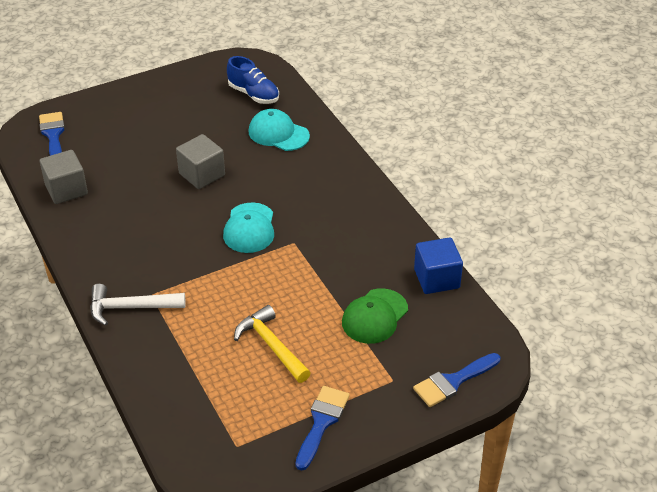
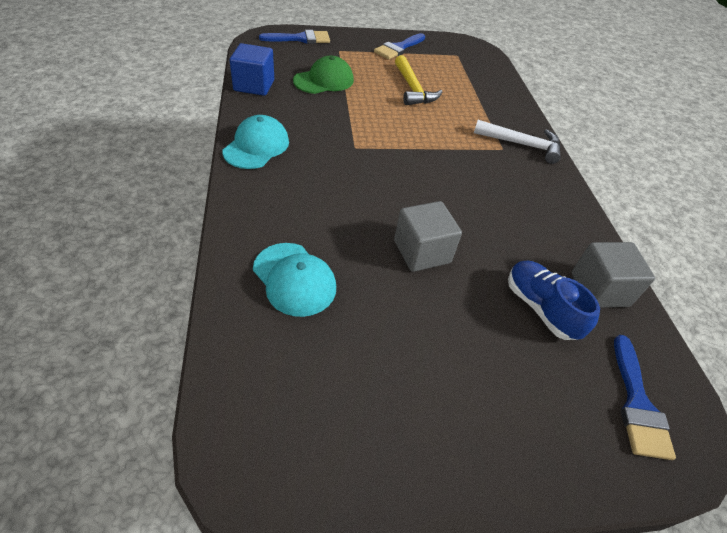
camera: 165 degrees left, 5 degrees up
turquoise cap [223,202,274,253] -> turquoise cap moved to [222,115,289,169]
blue shoe [227,56,279,104] -> blue shoe moved to [508,261,600,340]

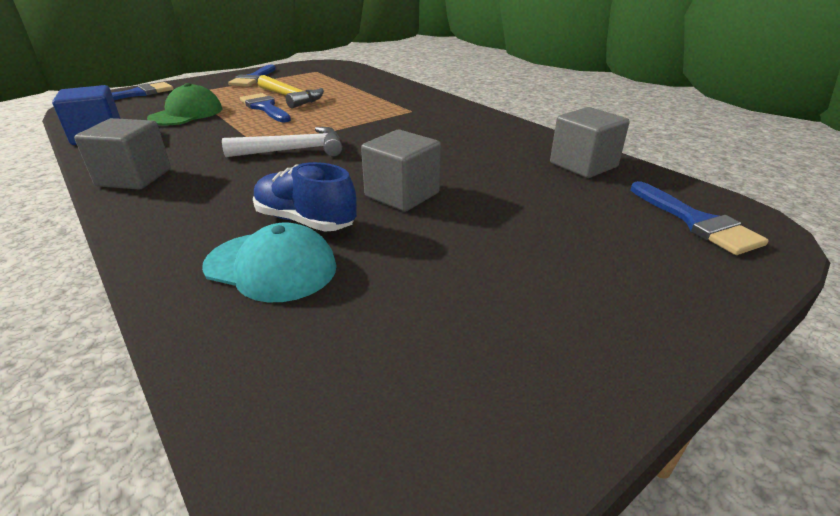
camera: 25 degrees left, 15 degrees down
turquoise cap [222,115,289,169] -> grey cube [74,118,171,190]
white hammer [474,120,561,164] -> white hammer moved to [222,127,343,157]
blue shoe [508,261,600,340] -> blue shoe moved to [253,162,357,231]
none -> blue brush [240,93,291,122]

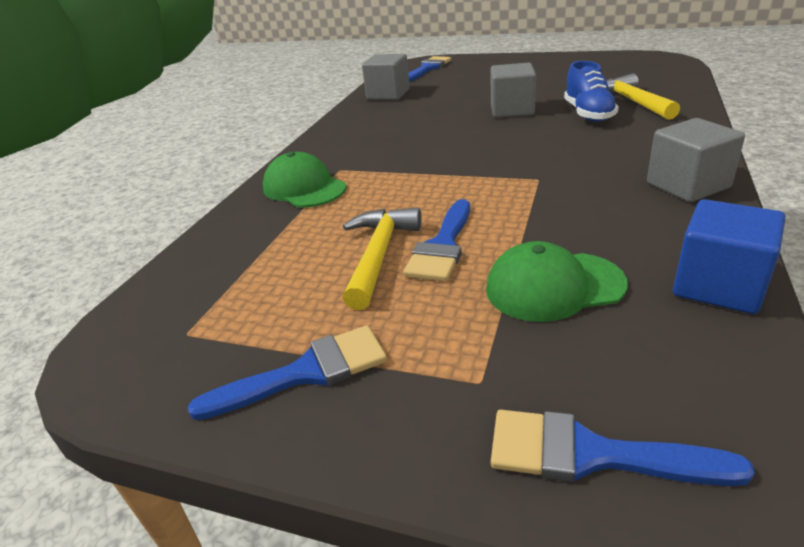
camera: 120 degrees left, 0 degrees up
turquoise cap [202,223,337,302] -> yellow hammer [606,73,680,120]
white hammer [222,127,343,157] -> none
none -> green cap [263,152,346,208]

